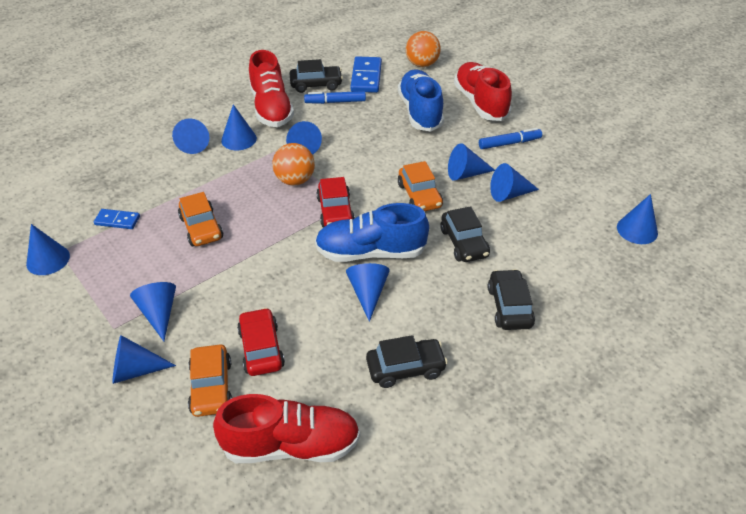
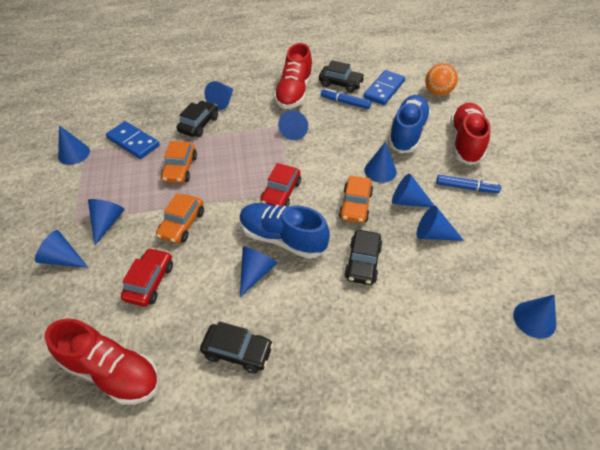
camera: 30 degrees right, 5 degrees up
blue domino [94,209,140,229] -> blue domino [106,121,160,159], size x1.69
orange car [188,345,232,417] -> orange car moved to [156,193,204,244]
blue cone [221,104,257,150] -> blue cone moved to [364,142,397,183]
orange ball [272,143,315,185] -> none
black car [488,269,535,330] -> black car moved to [177,101,218,137]

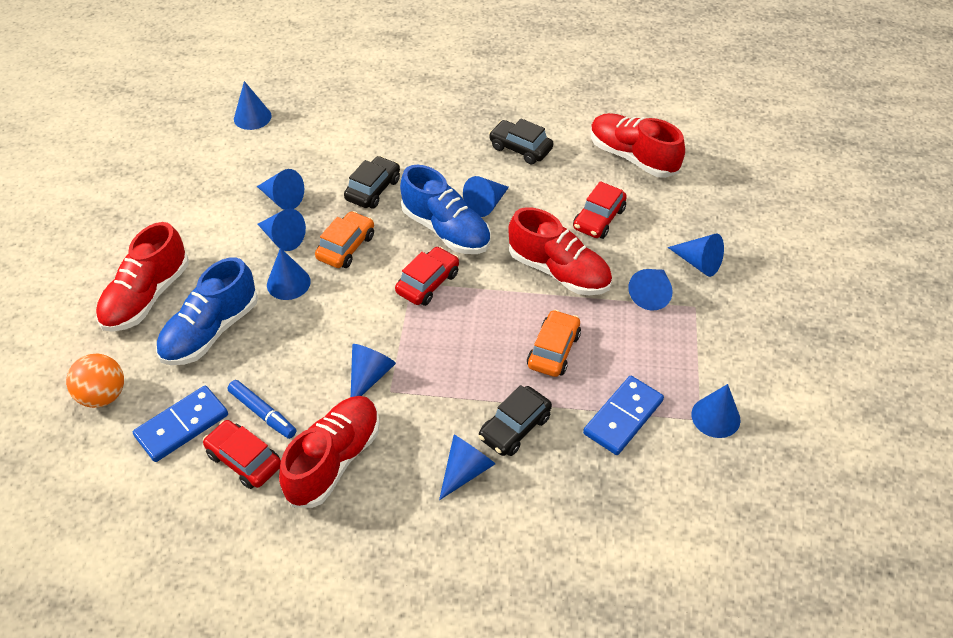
camera: 165 degrees left, 0 degrees up
blue domino [106,121,160,159] -> blue domino turned 75 degrees clockwise [583,376,664,455]
orange car [156,193,204,244] -> red shoe [508,207,612,295]
black car [319,60,365,93] -> red car [203,420,281,489]
blue marker [436,175,501,193] -> none

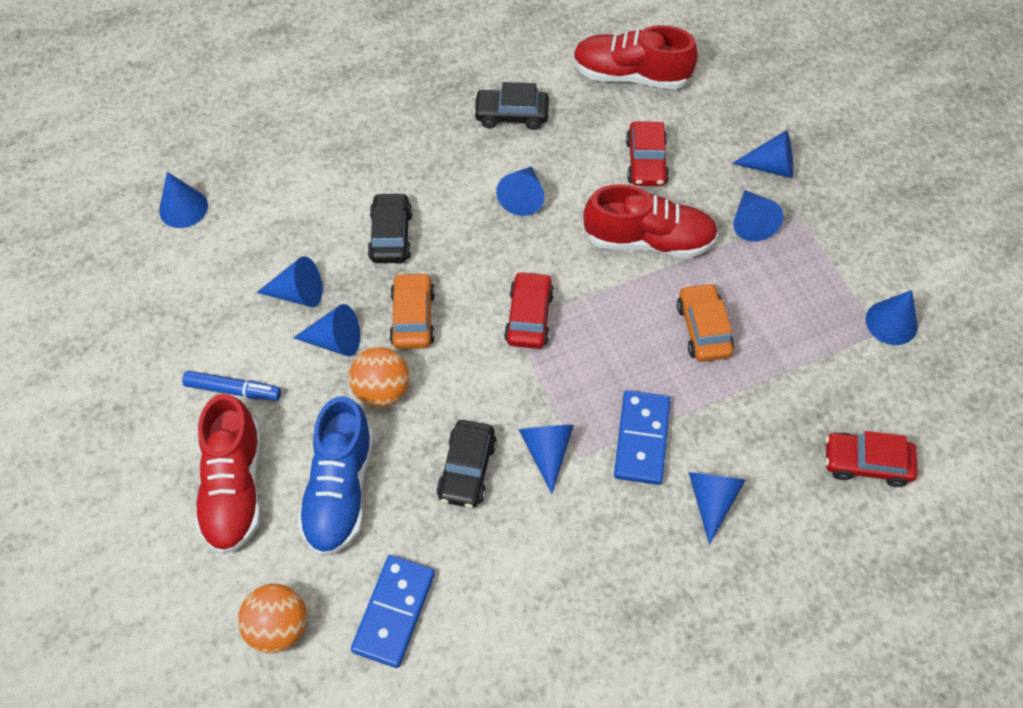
camera: 30 degrees left, 10 degrees up
red car [203,420,281,489] -> red car moved to [825,431,918,487]
blue marker [228,380,297,439] -> blue marker moved to [182,371,281,401]
blue cone [267,248,311,300] -> orange ball [349,347,410,407]
red shoe [279,396,380,508] -> none
blue shoe [400,165,491,254] -> none
black car [478,385,552,456] -> black car moved to [436,420,497,508]
blue domino [583,376,664,455] -> blue domino moved to [614,390,671,485]

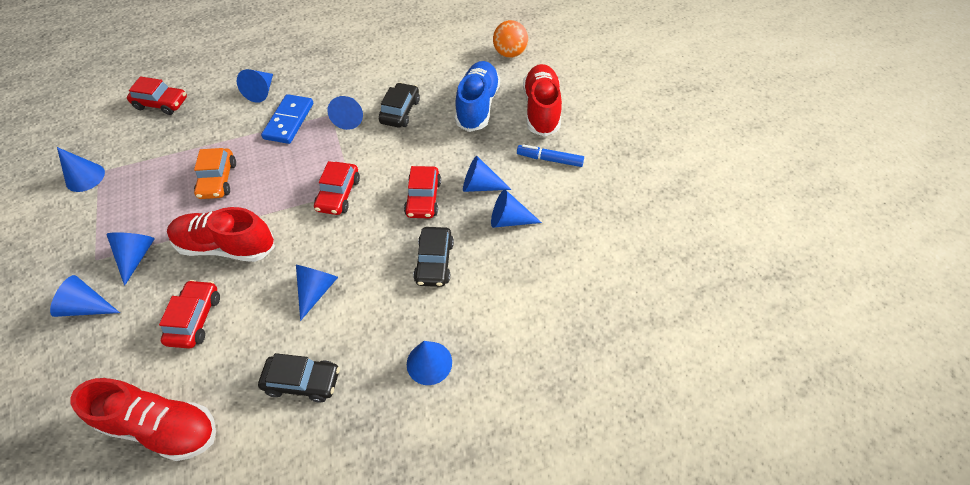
camera: 175 degrees left, 5 degrees down
blue cone [159,172,208,228] -> blue cone moved to [407,341,452,385]
orange ball [349,347,410,407] -> none
blue domino [351,555,435,668] -> none
orange car [389,272,435,349] -> red car [404,166,441,218]

